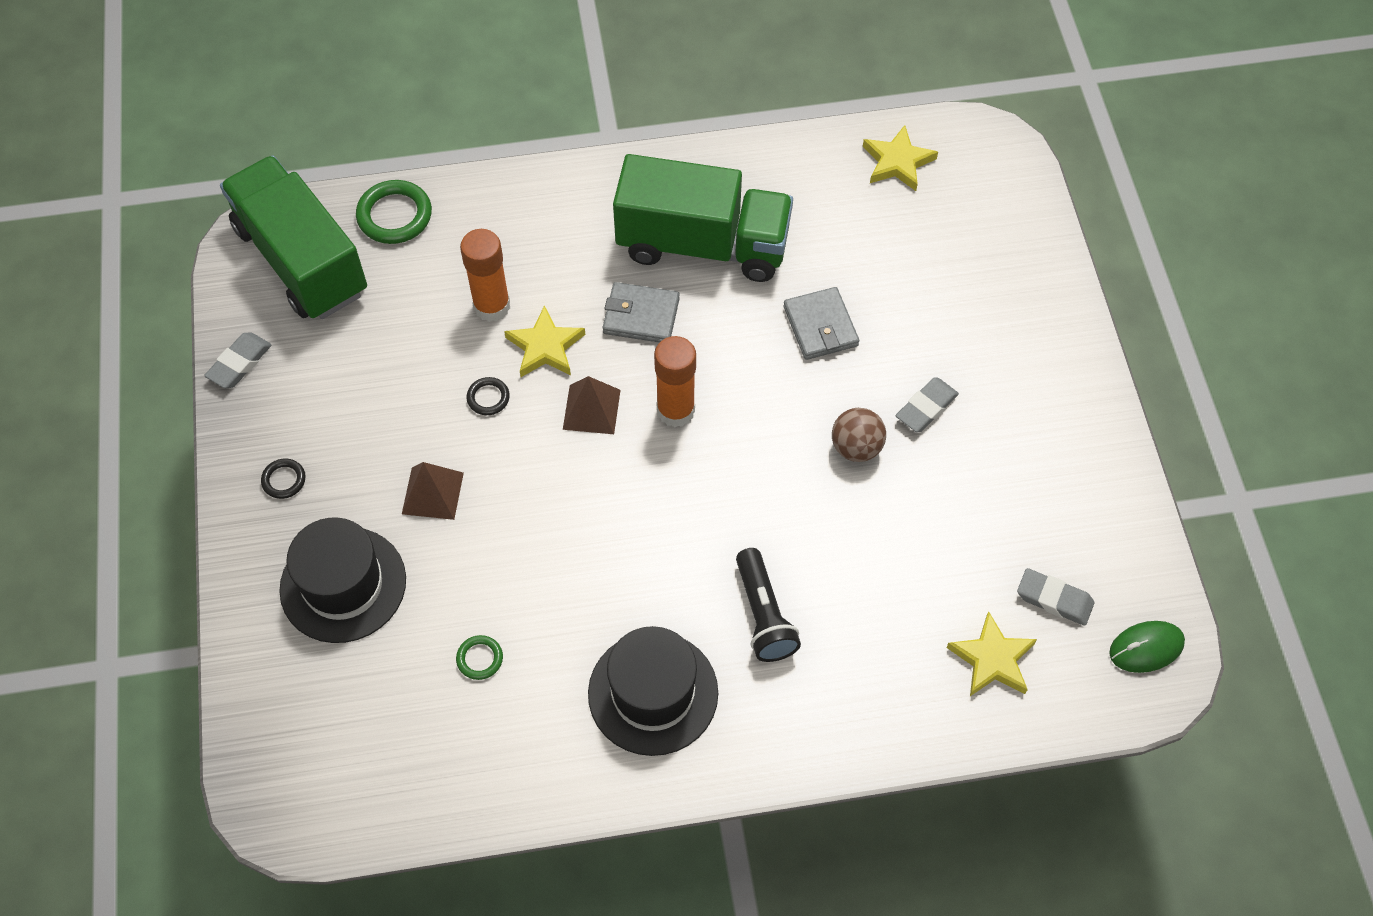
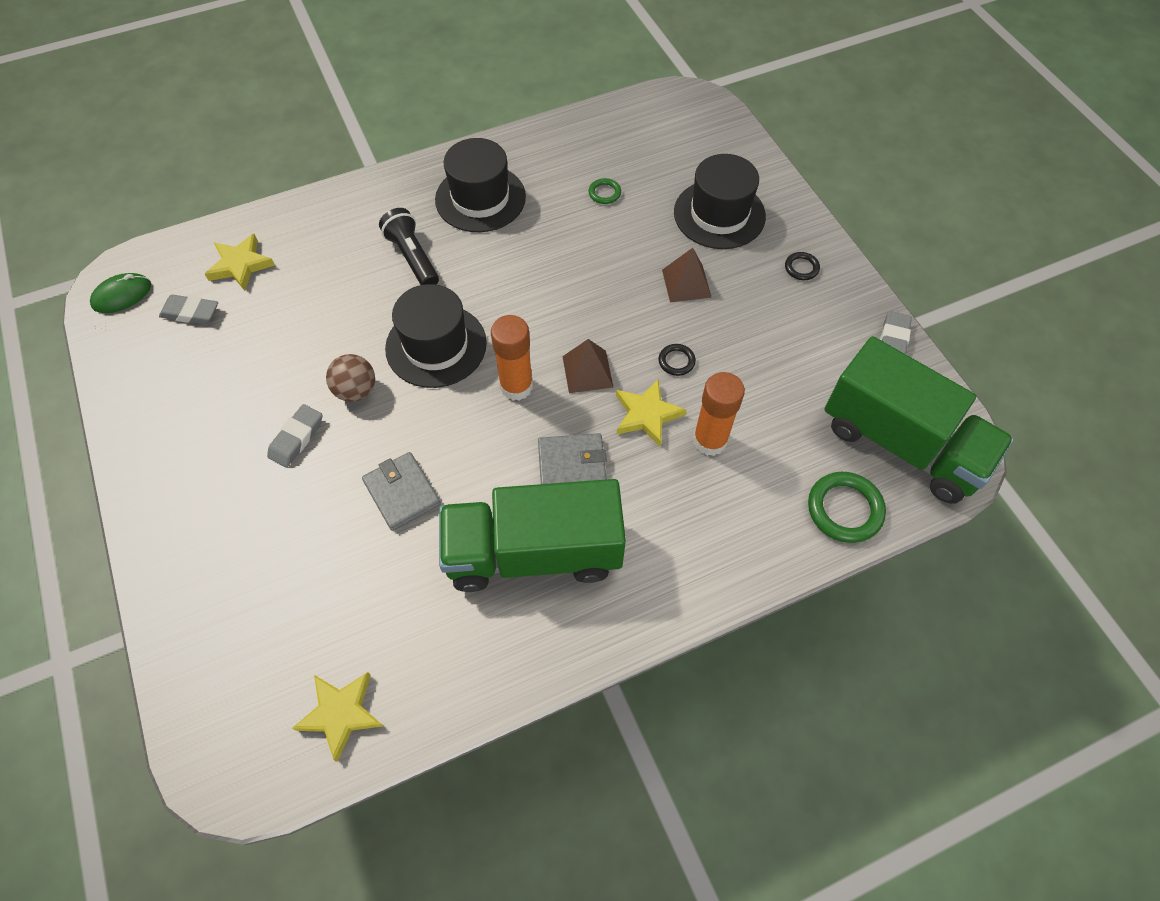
camera: 165 degrees right, 0 degrees up
none -> black hat [385,284,487,388]

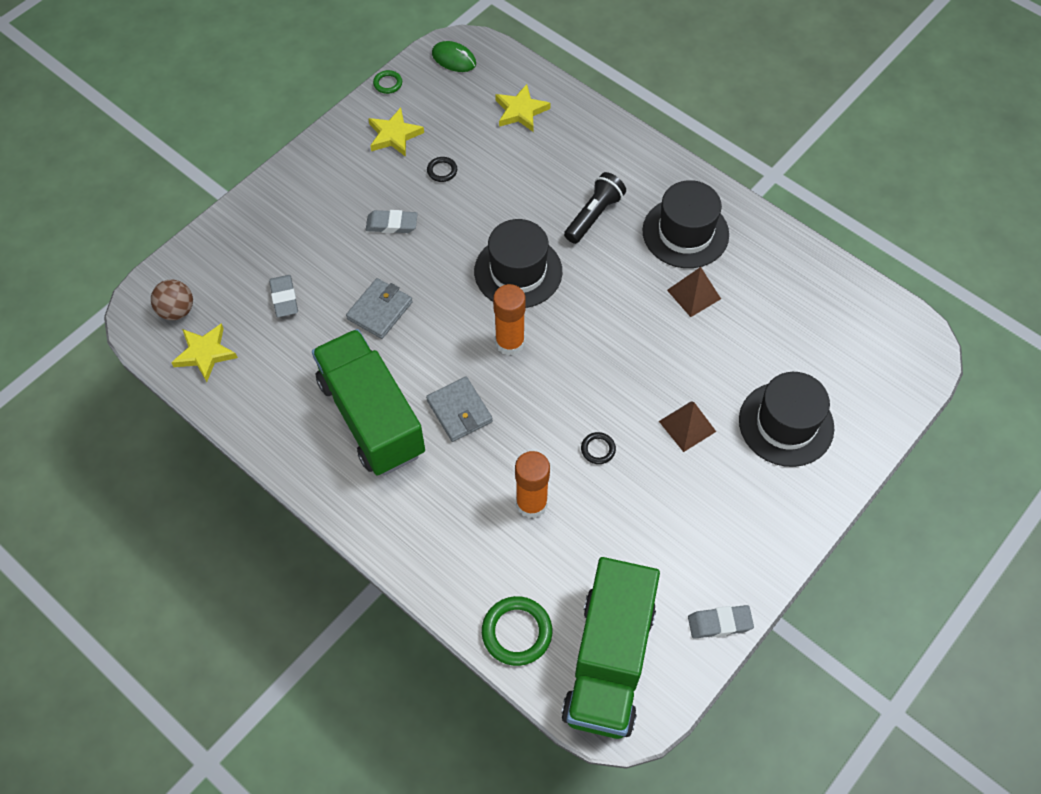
camera: 65 degrees right, 0 degrees up
grey eraser [159,295,218,324] -> grey eraser moved to [269,275,298,317]
brown ball [326,354,375,402] -> brown ball moved to [151,280,193,320]
brown pyramid [562,339,613,393] -> brown pyramid moved to [667,267,721,317]
green ring [589,178,621,204] -> green ring moved to [373,70,402,94]
yellow star [616,379,687,447] -> yellow star moved to [368,108,424,157]
black ring [785,252,820,280] -> black ring moved to [427,157,457,182]

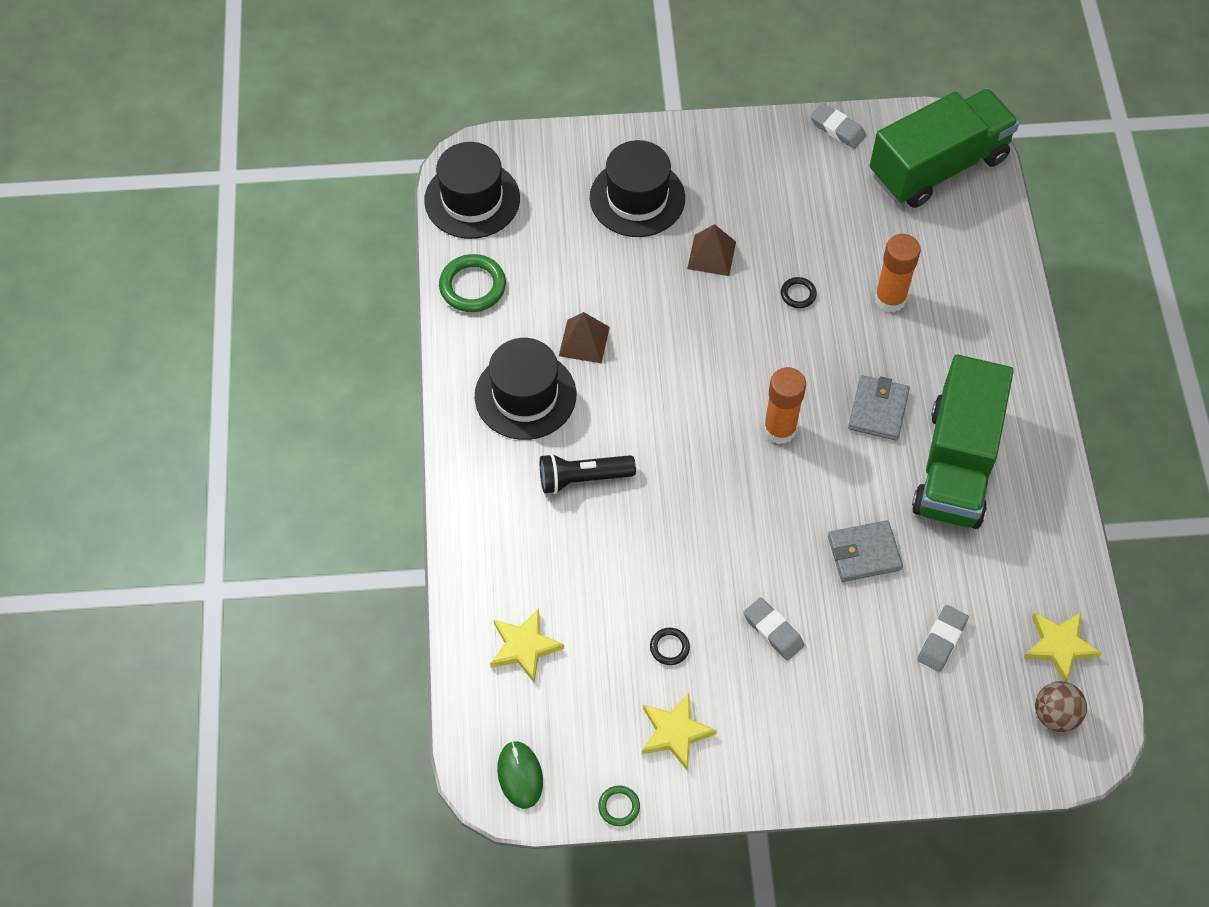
camera: 135 degrees left, 0 degrees up
black hat [474,219,562,308] -> black hat moved to [424,142,520,239]
green ring [482,596,552,666] -> green ring moved to [439,254,506,312]

